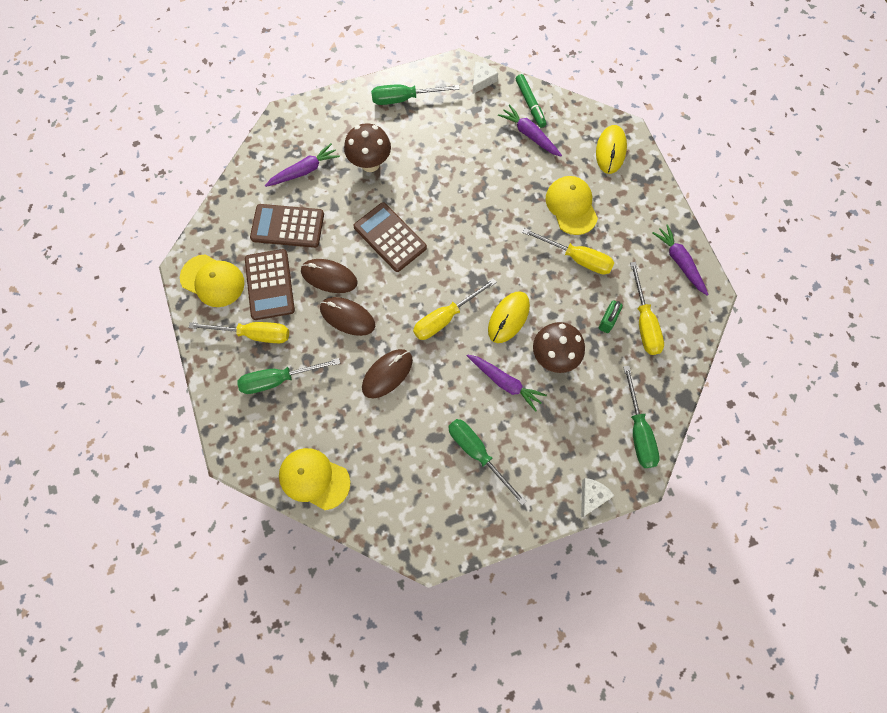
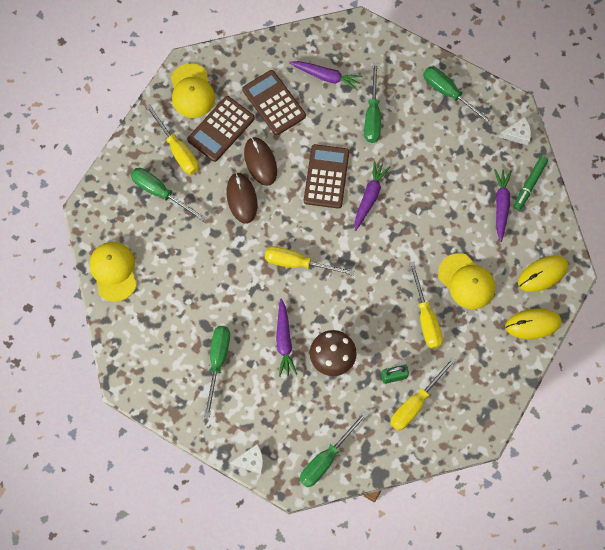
camera: 50 degrees right, 0 degrees up
brown mushroom [344,123,391,172] -> green screwdriver [364,62,381,143]
brown mouse [362,349,413,398] -> none
yellow mouse [488,291,530,343] -> yellow mouse moved to [505,309,561,339]
yellow cap [546,176,598,235] -> yellow cap turned 105 degrees clockwise [438,253,495,309]
purple carrot [652,224,709,296] -> purple carrot moved to [355,161,390,231]

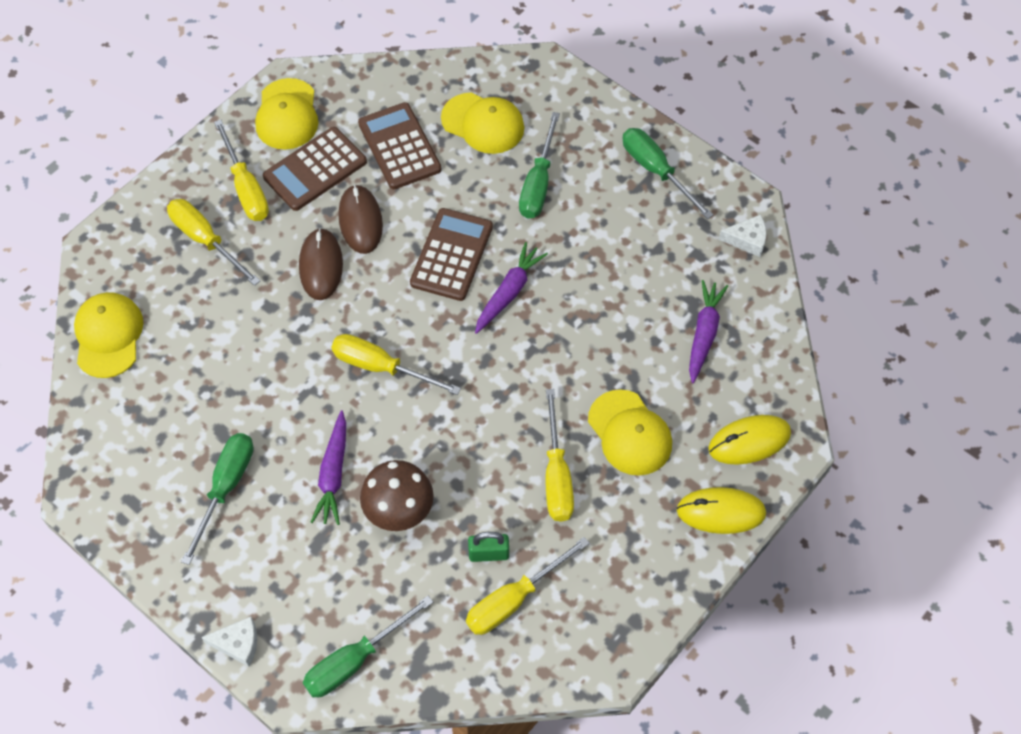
camera: 10 degrees right, 10 degrees down
green screwdriver [131,168,206,221] -> yellow screwdriver [167,199,260,286]
purple carrot [289,61,363,91] -> yellow cap [441,92,524,154]
green marker [514,156,548,210] -> none

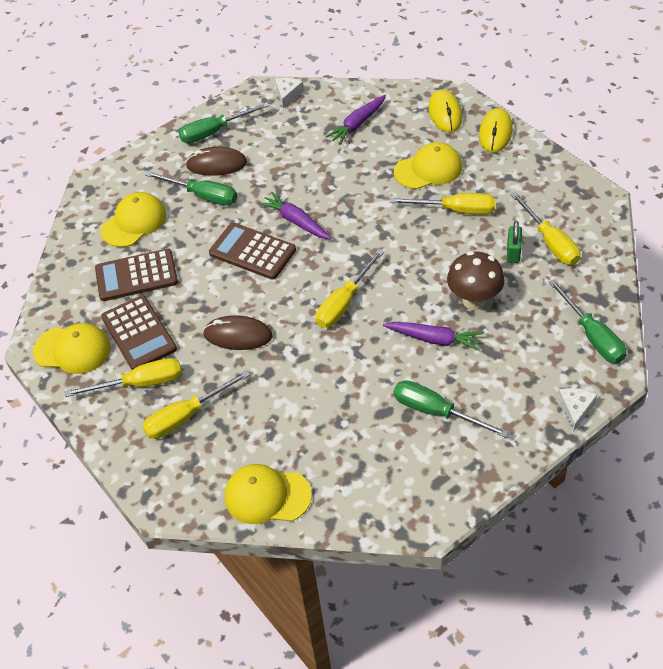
camera: 75 degrees left, 10 degrees down
brown mouse [338,184,383,254] -> brown mouse moved to [186,146,247,176]
purple carrot [689,280,728,383] -> purple carrot turned 75 degrees counterclockwise [325,95,386,145]

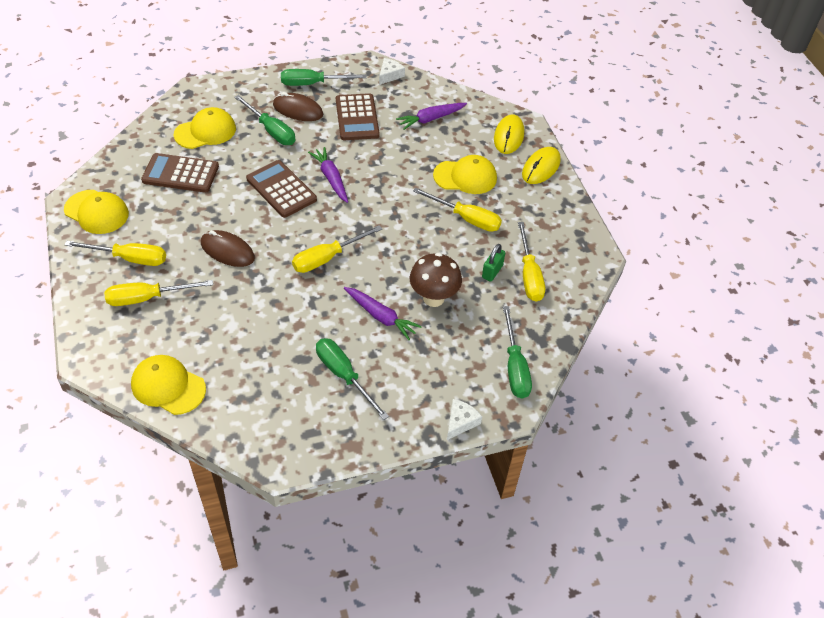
camera: 15 degrees right, 0 degrees up
brown calculator [101,295,177,370] -> brown calculator moved to [336,93,380,140]

